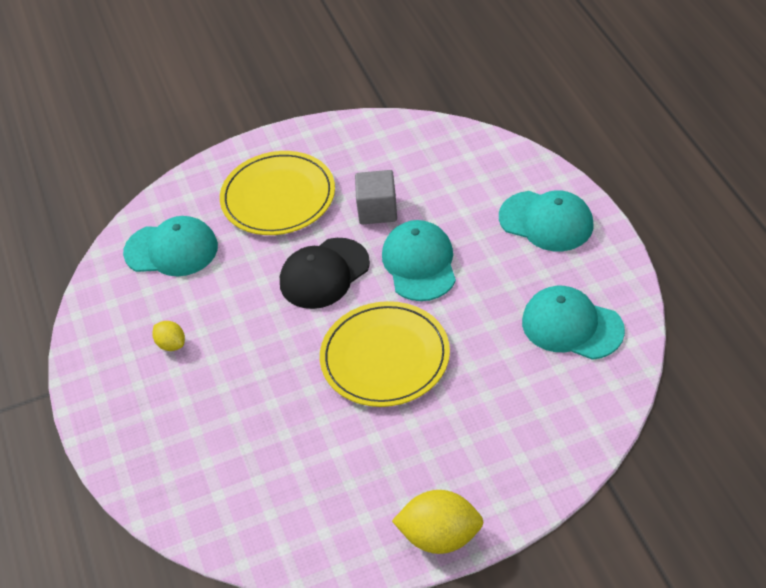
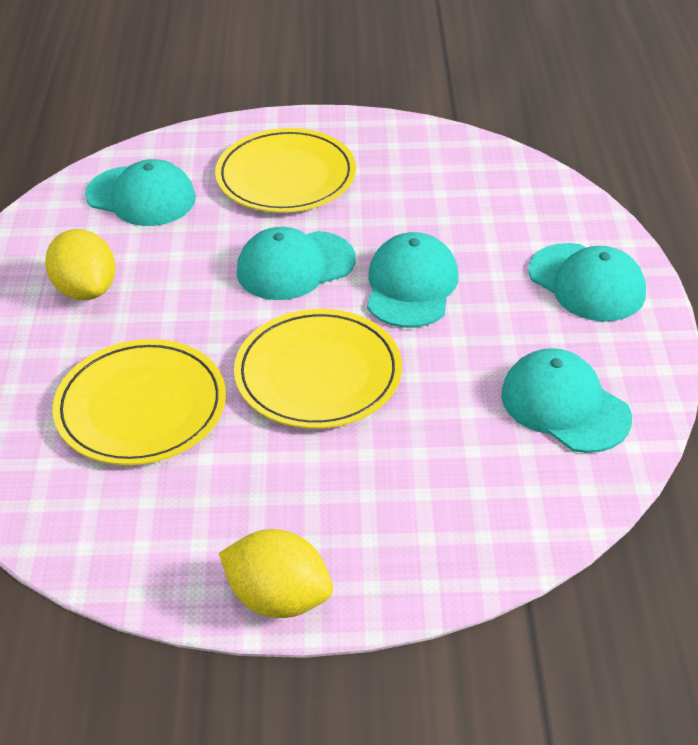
camera: 15 degrees right, 5 degrees down
yellow lemon [152,321,185,351] -> yellow lemon [45,229,116,300], size x1.86
black cap [280,238,370,309] -> turquoise cap [237,227,356,300]
grey cube [355,170,397,225] -> none
none -> yellow plate [52,339,226,465]

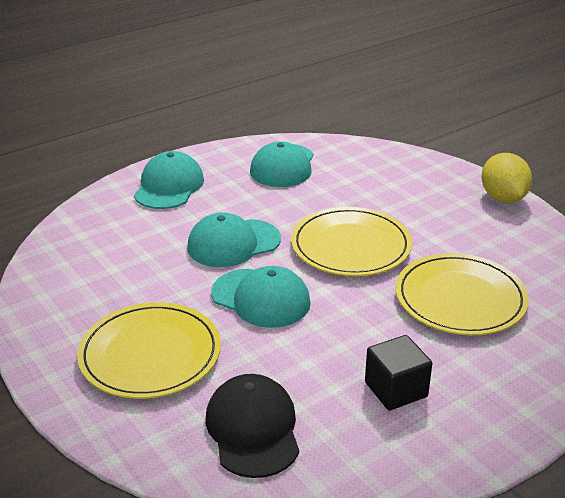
camera: 125 degrees left, 10 degrees down
yellow lemon [45,229,116,300] -> black cube [365,335,432,411]
turquoise cap [85,159,196,226] -> black cap [206,374,299,478]

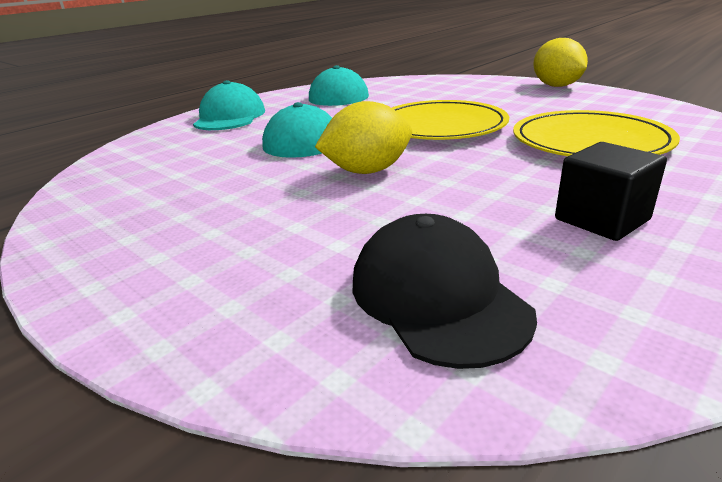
camera: 10 degrees left, 5 degrees down
yellow plate [77,302,221,399] -> none
turquoise cap [211,266,311,328] -> yellow lemon [315,101,412,174]

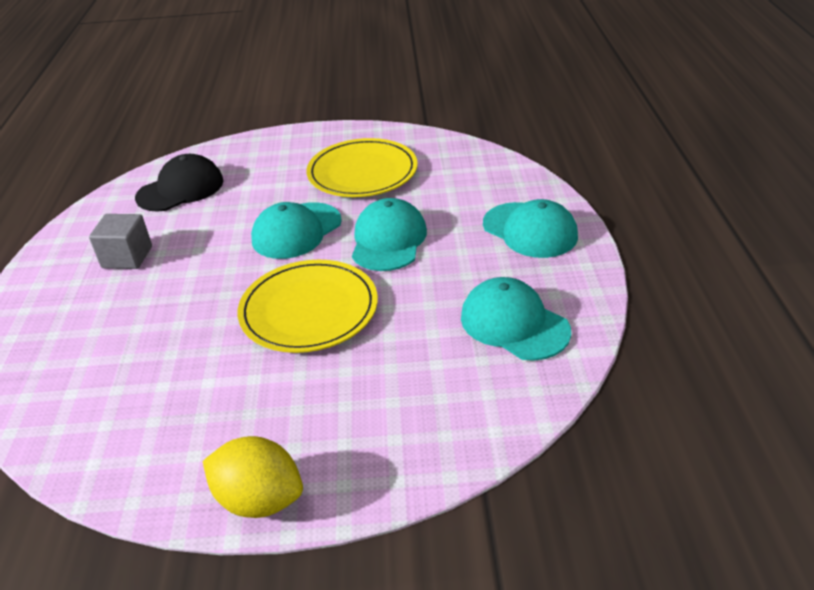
camera: 135 degrees right, 10 degrees up
yellow lemon [315,101,412,174] -> turquoise cap [251,202,342,259]
black cap [353,214,537,369] -> black cap turned 60 degrees counterclockwise [135,154,223,211]
yellow plate [513,110,680,156] -> yellow plate moved to [306,138,418,197]
black cube [555,142,667,241] -> grey cube [89,214,152,269]

